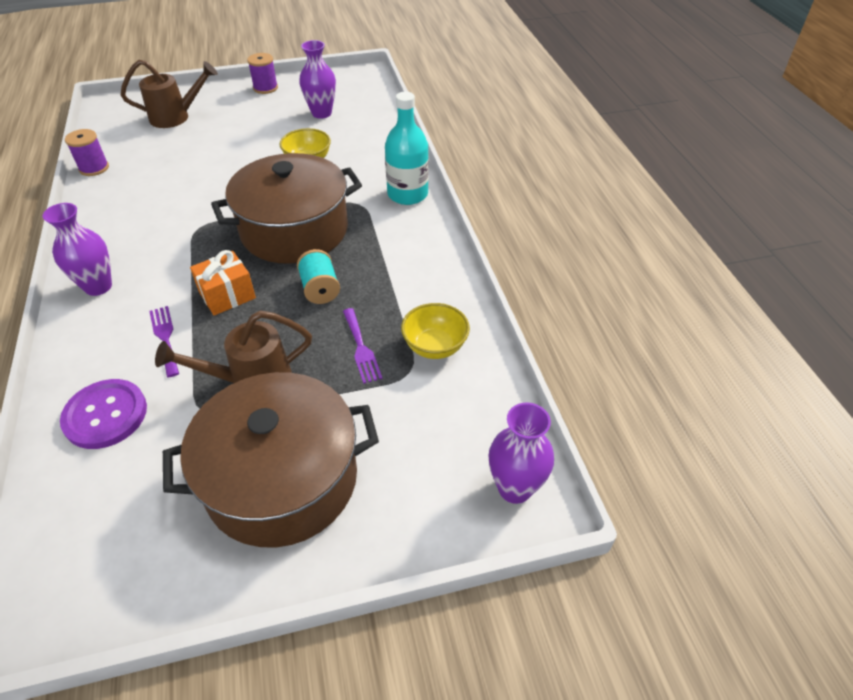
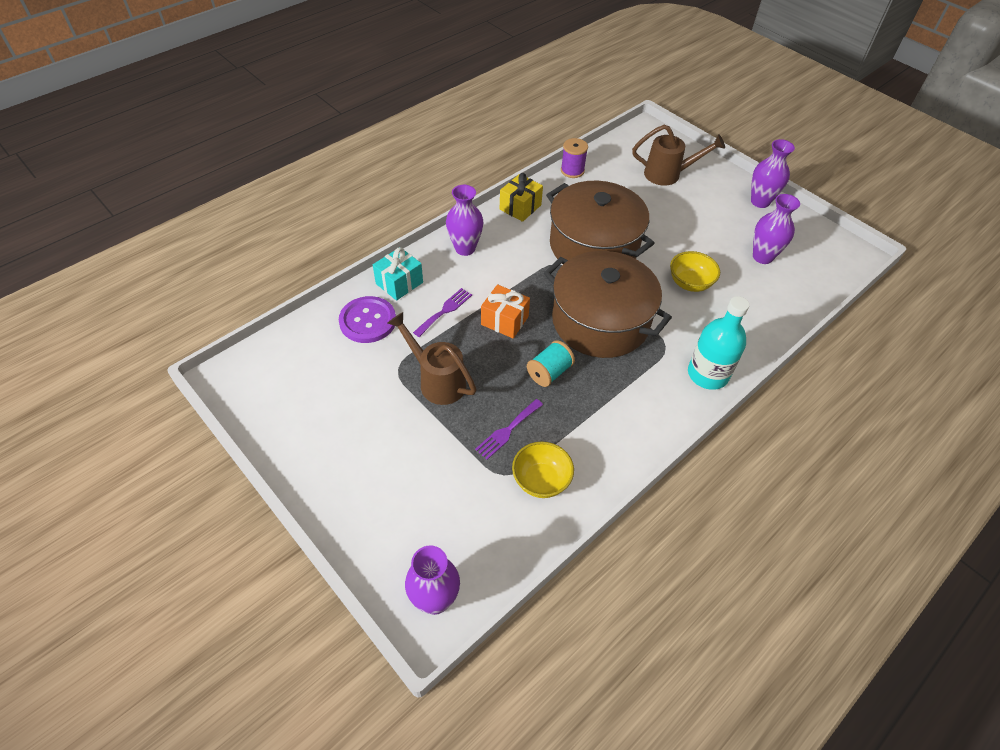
camera: 60 degrees right, 5 degrees up
brown watering can [121,60,218,128] -> brown watering can turned 45 degrees counterclockwise [632,125,725,186]
brown pot [163,372,379,548] -> brown pot moved to [546,181,655,264]
purple spool [247,53,278,94] -> purple vase [751,139,795,208]
none -> turquoise gift [373,247,423,301]
none -> yellow gift [500,173,543,222]

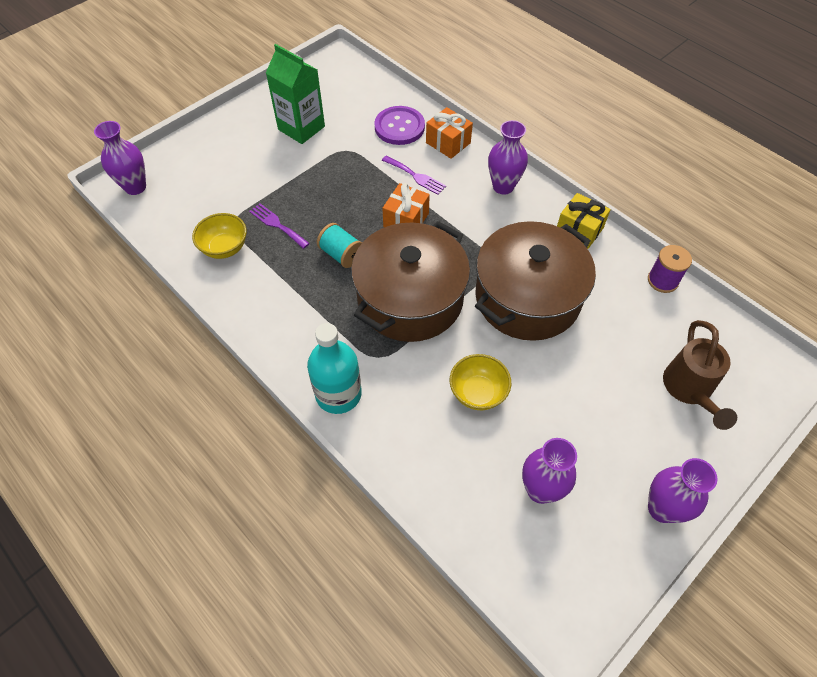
camera: 90 degrees right, 5 degrees up
turquoise gift [373,247,423,301] -> orange gift [426,107,473,159]
brown watering can [388,312,476,405] -> none
none -> green carton [266,44,325,144]

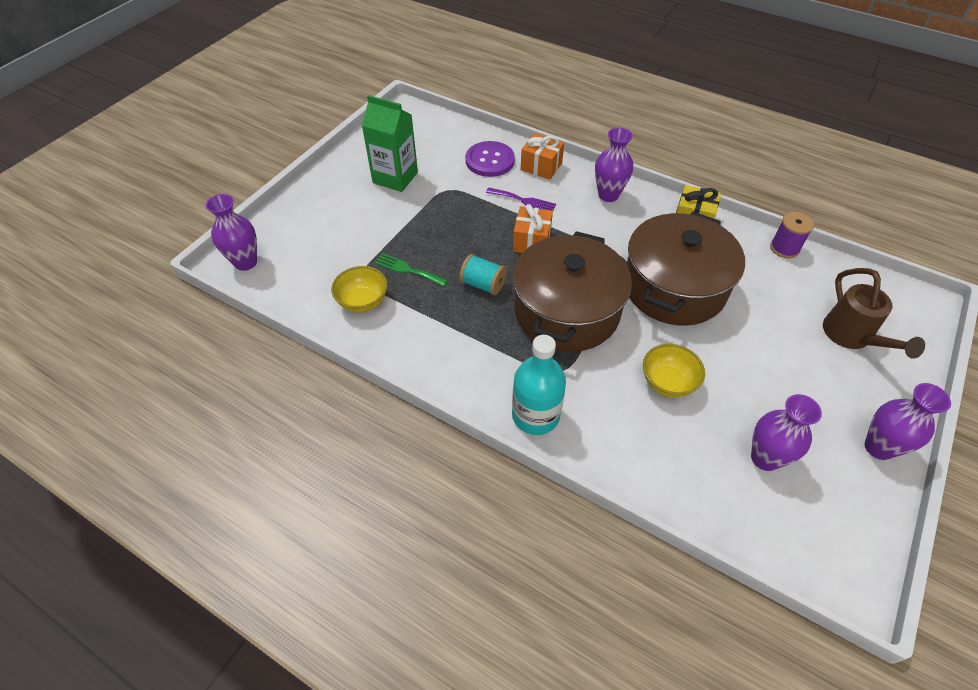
camera: 15 degrees left, 5 degrees down
purple fork [249,203,310,249] -> green fork [375,253,448,287]

